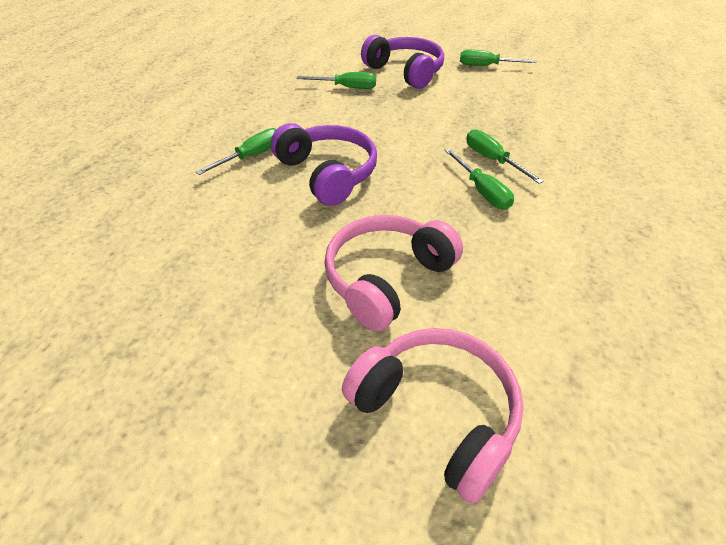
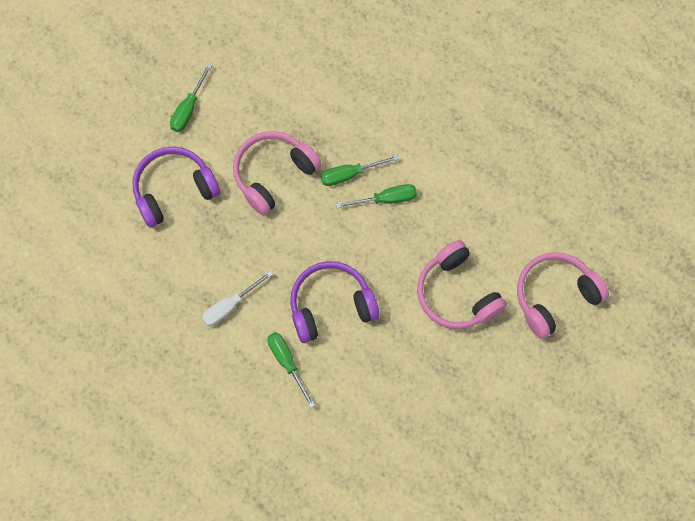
camera: 75 degrees left, 25 degrees up
green screwdriver [297,72,376,89] -> none
none -> white screwdriver [202,271,273,326]
none -> pink headphones [233,131,321,215]

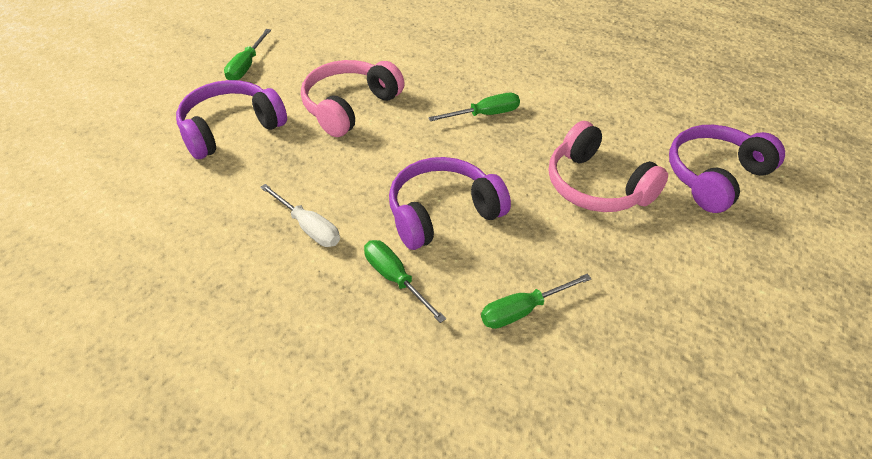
camera: 10 degrees left, 25 degrees down
white screwdriver [202,271,273,326] -> white screwdriver turned 90 degrees counterclockwise [260,184,340,247]
green screwdriver [320,155,399,186] -> green screwdriver moved to [481,274,592,329]
pink headphones [517,252,609,339] -> purple headphones [669,125,785,213]

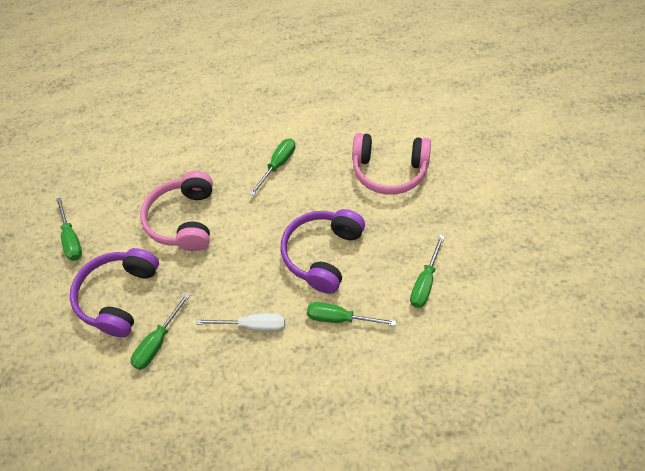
camera: 35 degrees left, 10 degrees up
purple headphones [669,125,785,213] -> none
none -> green screwdriver [131,293,190,370]

